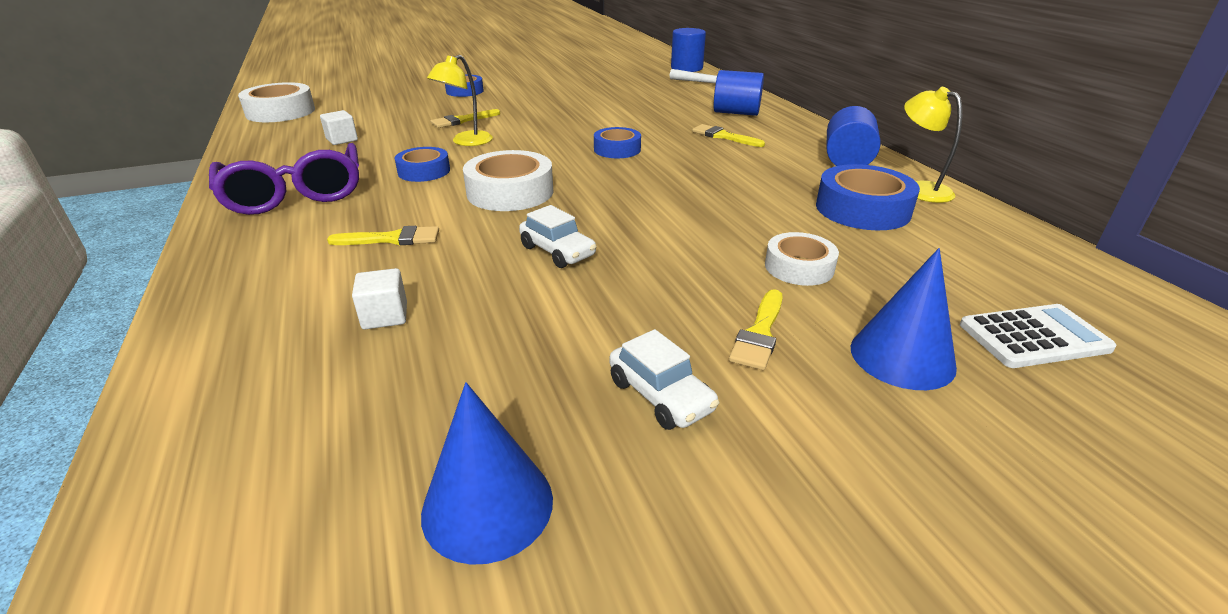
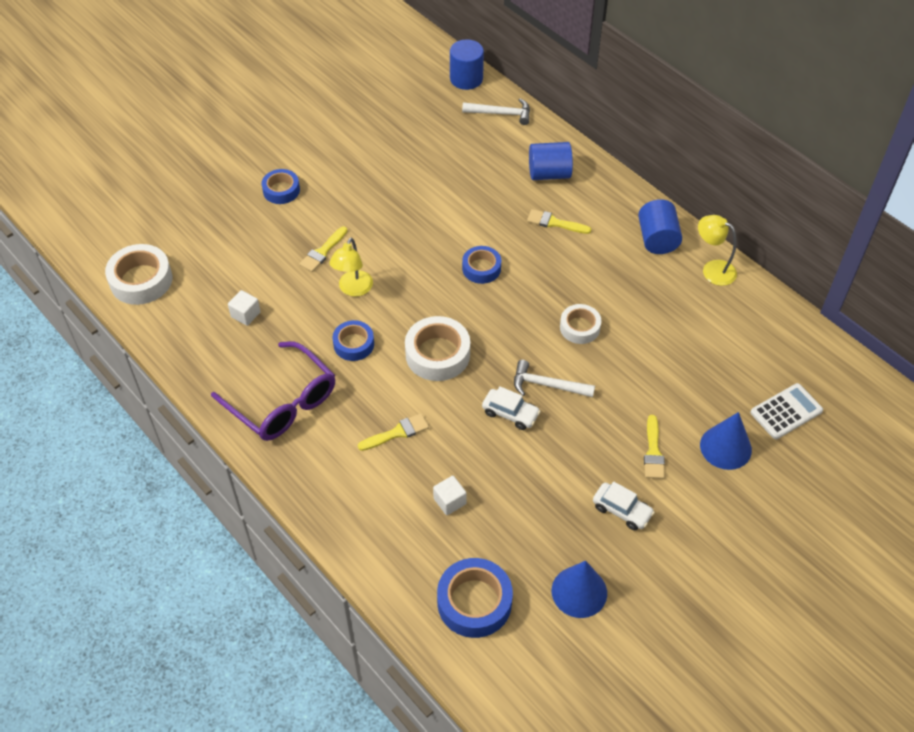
camera: 20 degrees left, 20 degrees up
white tape [765,232,839,286] -> white tape moved to [560,304,601,344]
blue tape [816,164,920,230] -> blue tape moved to [437,558,513,638]
none -> white hammer [514,360,595,397]

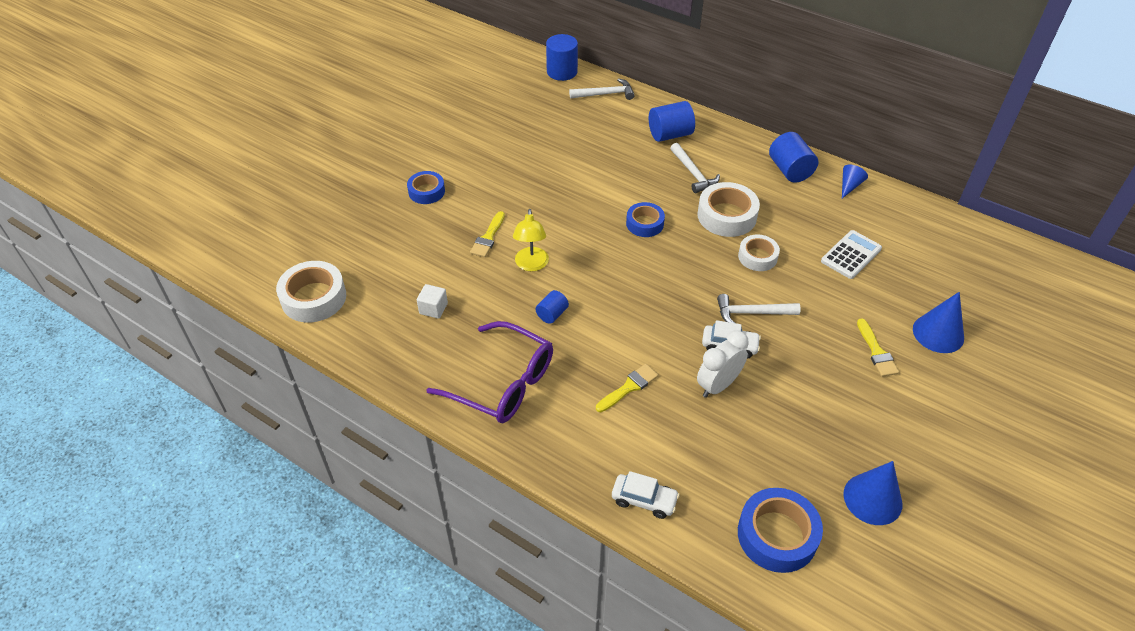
camera: 15 degrees left, 5 degrees down
blue tape [332,320,374,361] -> blue cylinder [535,290,569,324]
white tape [405,316,470,381] -> white tape moved to [697,182,760,237]
white cube [433,476,467,515] -> none
yellow brush [527,209,591,234] -> white hammer [670,143,720,193]
white car [593,482,655,530] -> white car moved to [612,471,680,519]
yellow lamp [698,215,737,286] -> blue cone [842,165,868,198]
white calculator [750,383,823,439] -> white calculator moved to [821,230,882,279]
none -> white clock [697,331,749,398]

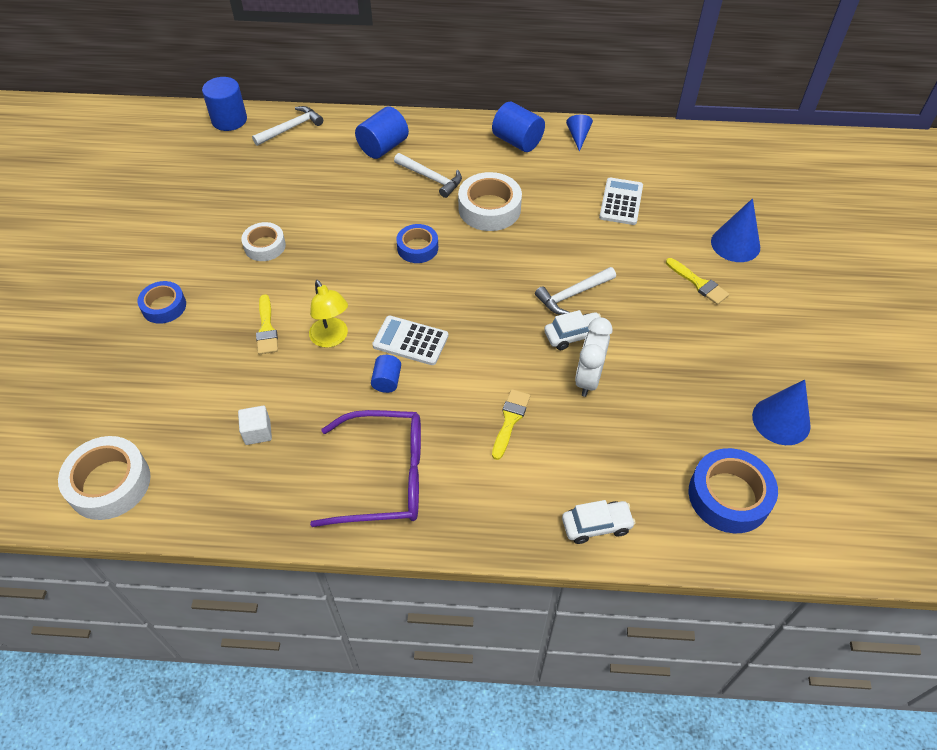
camera: 30 degrees left, 5 degrees up
white tape [738,234,780,271] -> white tape moved to [241,222,286,261]
none -> white calculator [372,315,448,365]

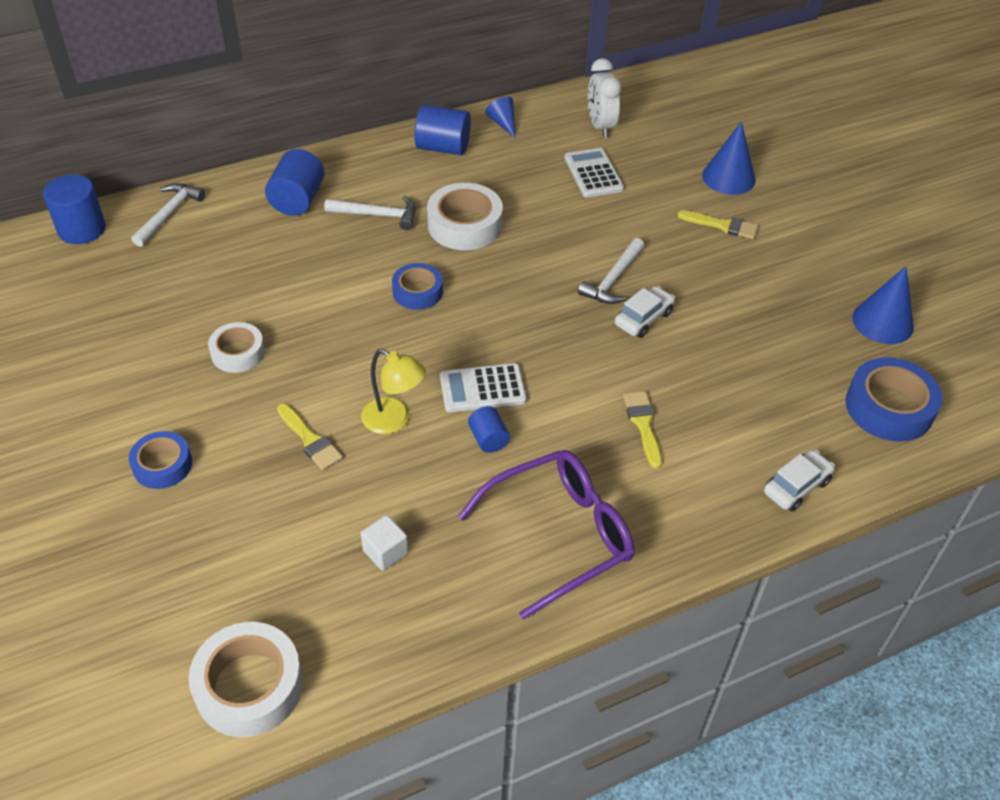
camera: 30 degrees left, 5 degrees down
white clock [575,317,612,397] -> white clock moved to [588,58,621,138]

